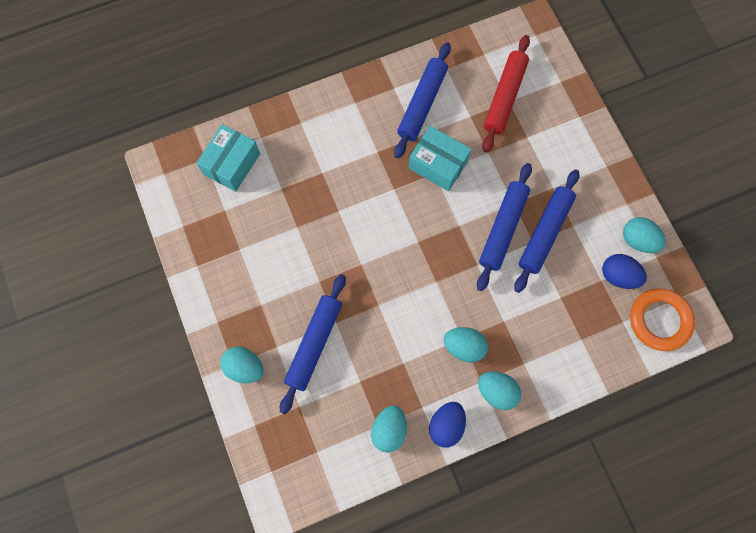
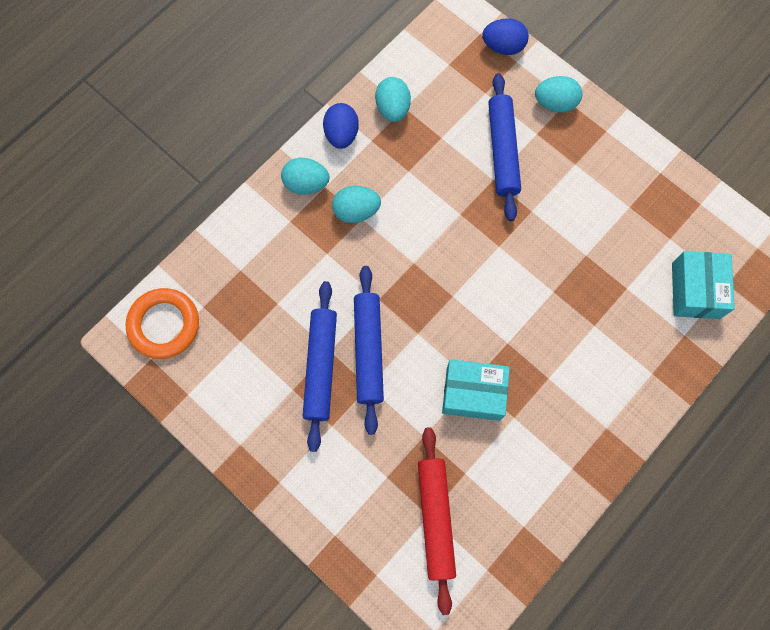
camera: 155 degrees right, 0 degrees up
blue rolling pin [394,42,451,158] -> none
blue egg [602,254,647,289] -> blue egg moved to [482,18,529,55]
turquoise egg [623,217,666,253] -> none

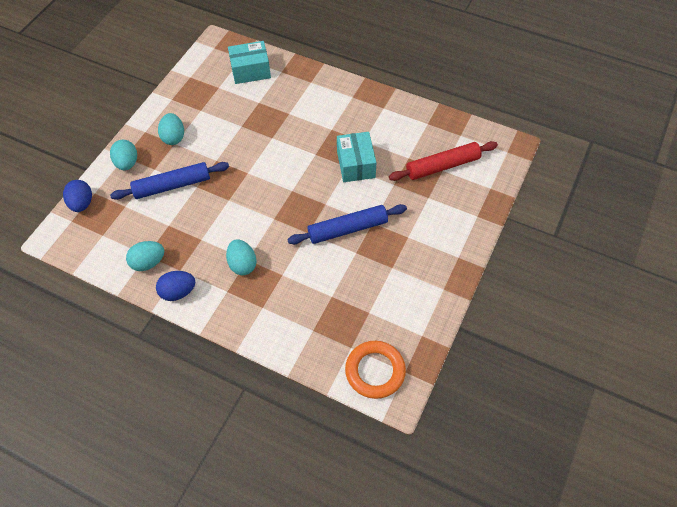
camera: 105 degrees left, 15 degrees down
turquoise egg [281,158,329,195] -> turquoise egg moved to [158,113,184,145]
blue rolling pin [303,281,337,452] -> none

